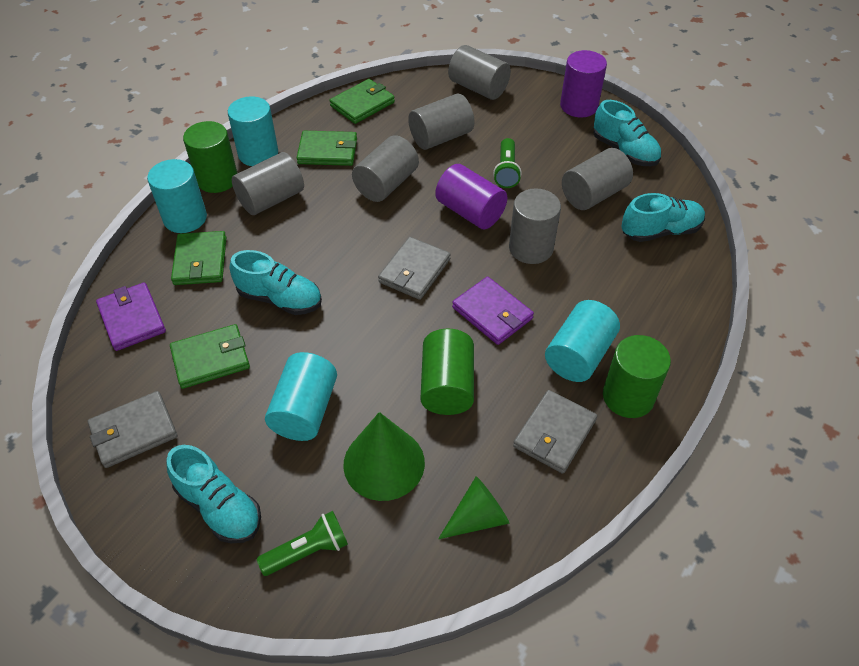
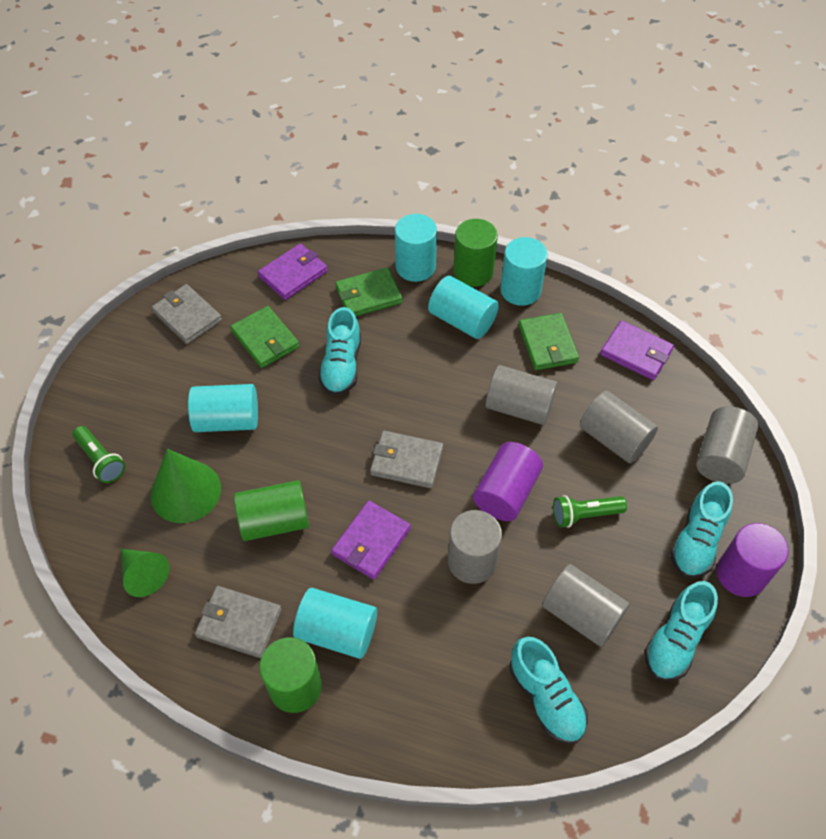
camera: 75 degrees right, 5 degrees up
turquoise shoe [166,445,261,543] -> turquoise shoe moved to [670,481,733,578]
grey cylinder [232,152,304,215] -> turquoise cylinder [428,276,499,339]
green wallet [330,79,395,124] -> purple wallet [600,320,674,380]

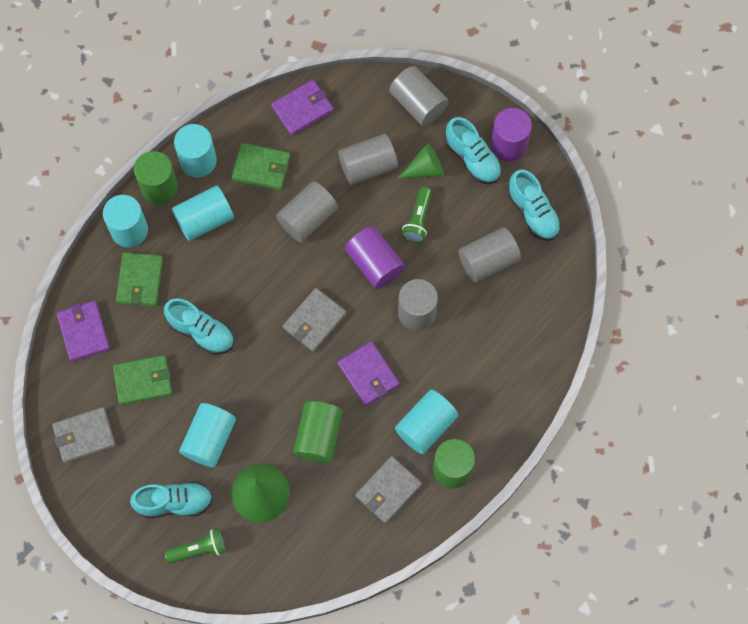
camera: 65 degrees left, 15 degrees up
green cone [121,549,169,597] -> green cone moved to [398,143,444,178]
turquoise shoe [509,637,588,744] -> turquoise shoe moved to [130,482,213,518]

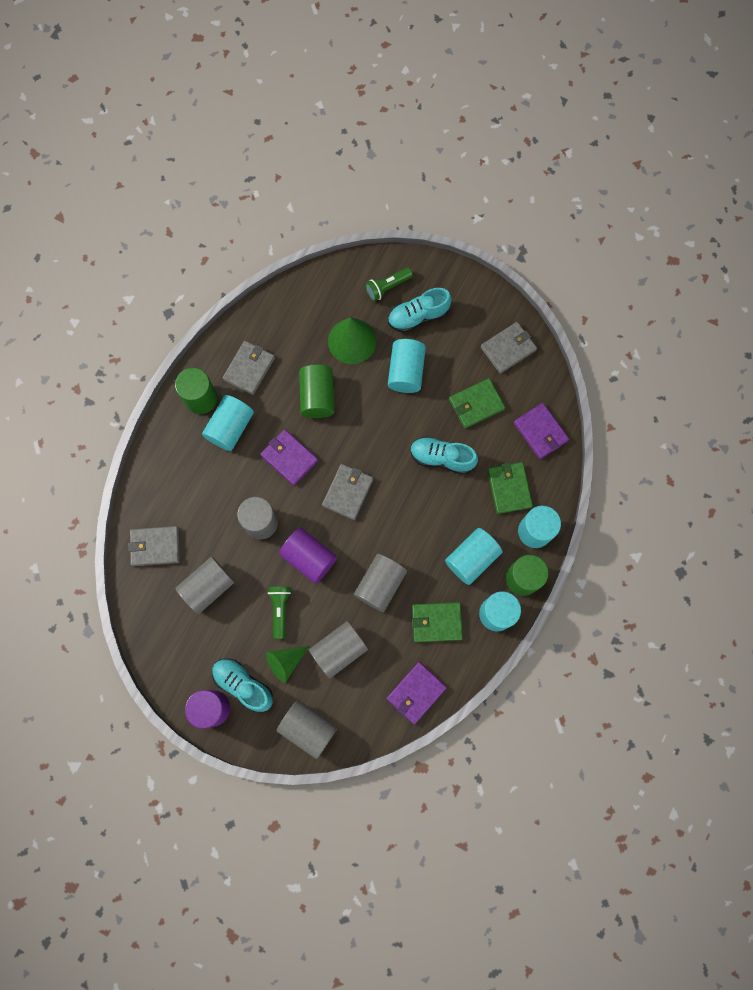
camera: 165 degrees right, 5 degrees up
turquoise shoe [508,170,561,241] -> none
none -> grey wallet [128,526,180,566]

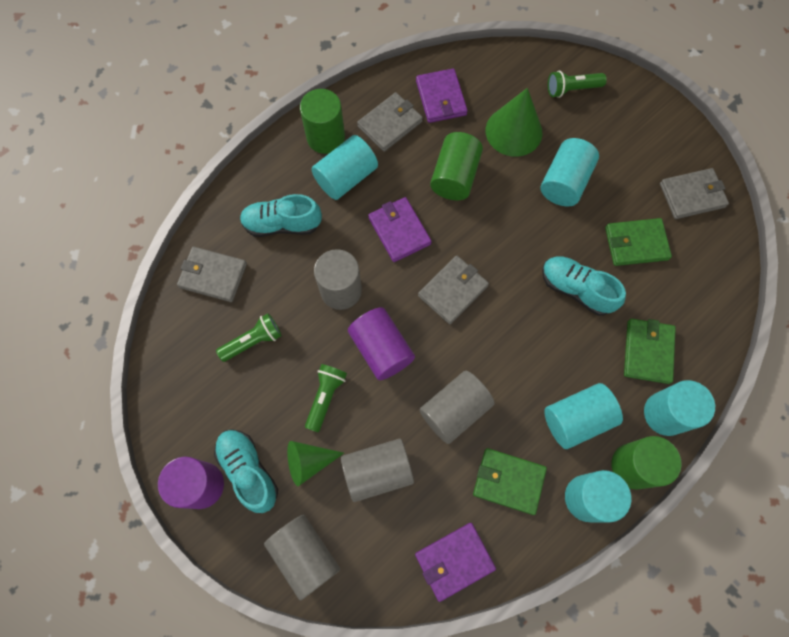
camera: 20 degrees right, 5 degrees down
grey cylinder [175,557,234,614] -> green flashlight [216,313,282,362]
turquoise shoe [388,288,452,333] -> turquoise shoe moved to [240,194,322,237]
purple wallet [514,403,569,459] -> purple wallet moved to [416,68,468,123]

